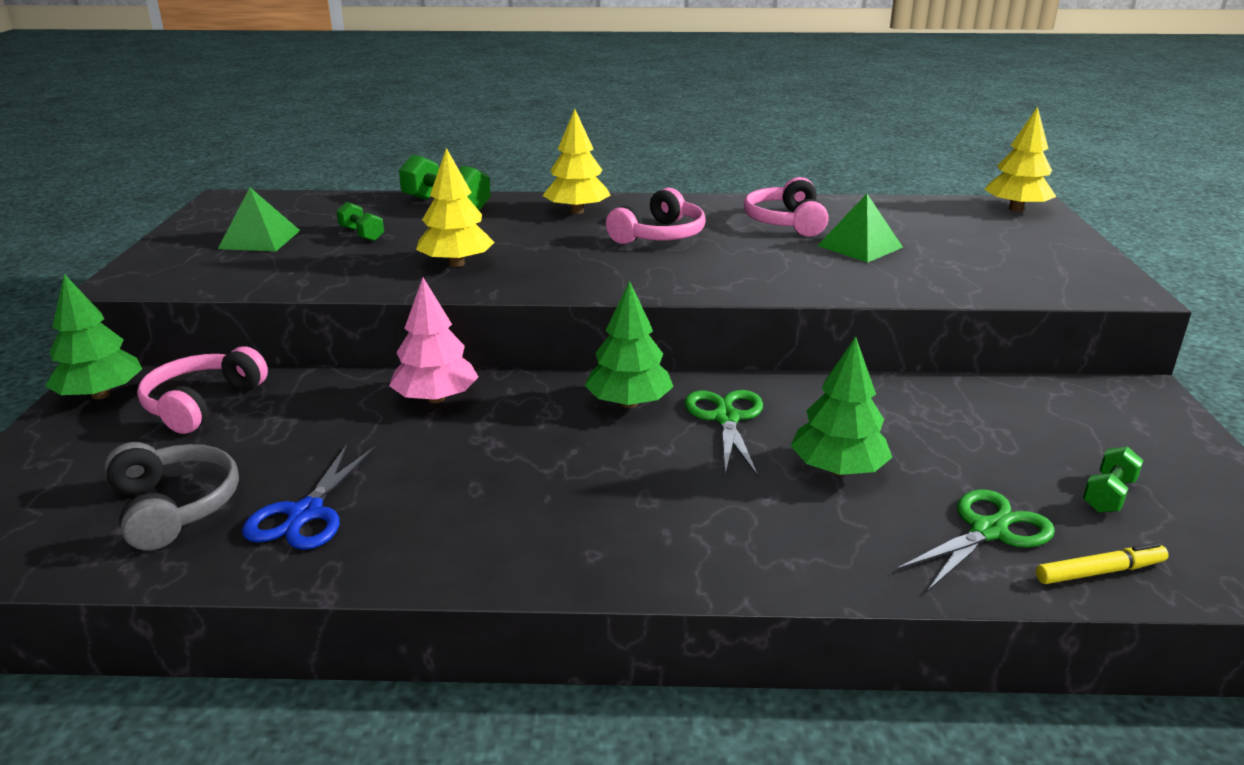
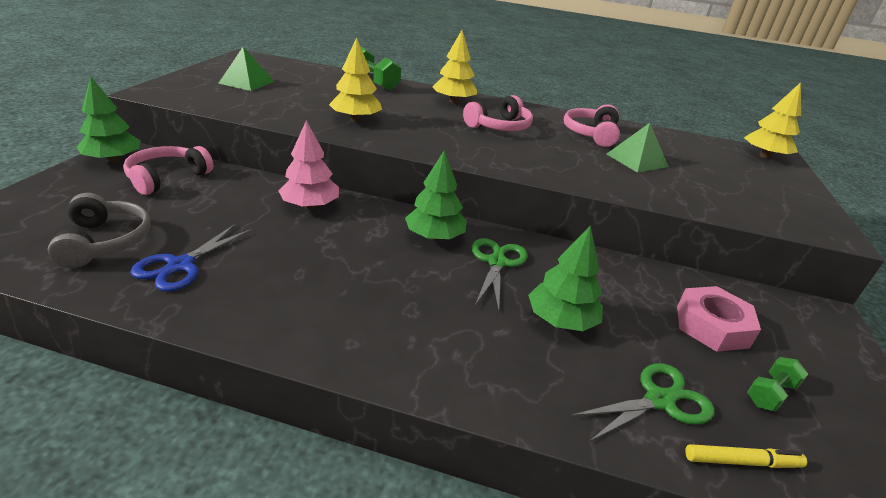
camera: 10 degrees right, 5 degrees up
green dumbbell [336,202,384,241] -> none
none -> pink nut [677,286,761,352]

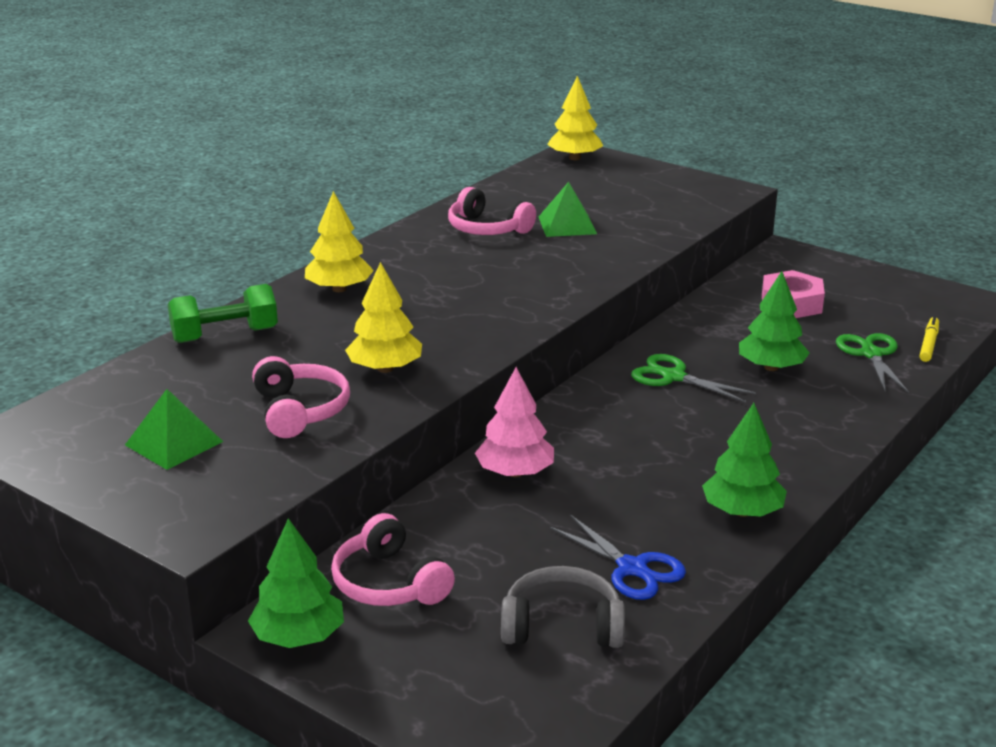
camera: 65 degrees left, 5 degrees down
green tree [405,150,467,240] -> green tree moved to [702,403,787,517]
pink headphones [463,95,533,131] -> pink headphones moved to [252,356,350,438]
green dumbbell [747,357,808,412] -> none

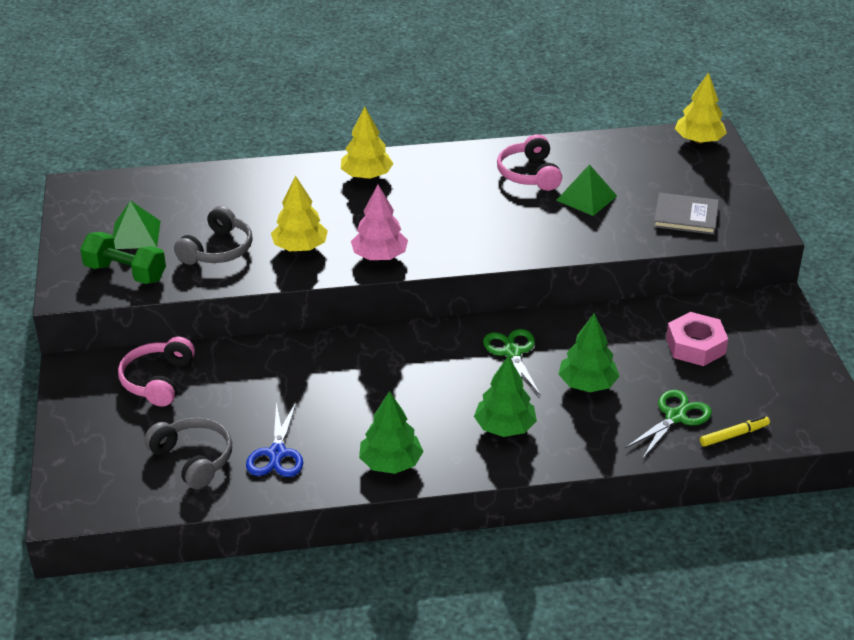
camera: 45 degrees right, 10 degrees up
green dumbbell [168,284,278,343] -> green dumbbell moved to [80,232,166,284]
green tree [248,518,344,648] -> green tree moved to [474,356,537,437]
pink headphones [252,356,350,438] -> grey headphones [174,206,253,265]
pink tree [475,367,554,477] -> pink tree moved to [351,185,408,260]
none -> grey book [653,193,719,235]

